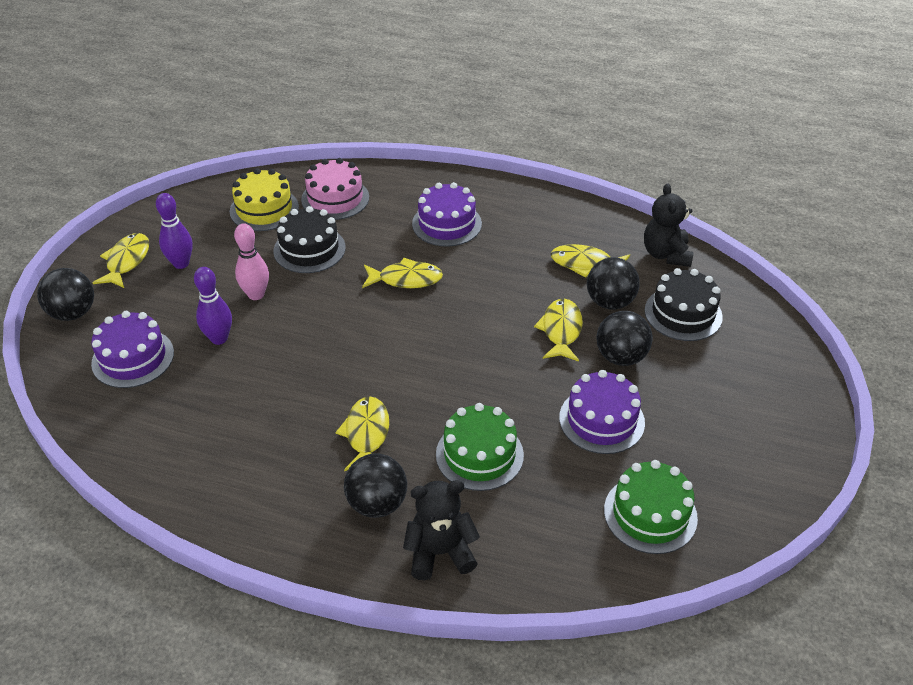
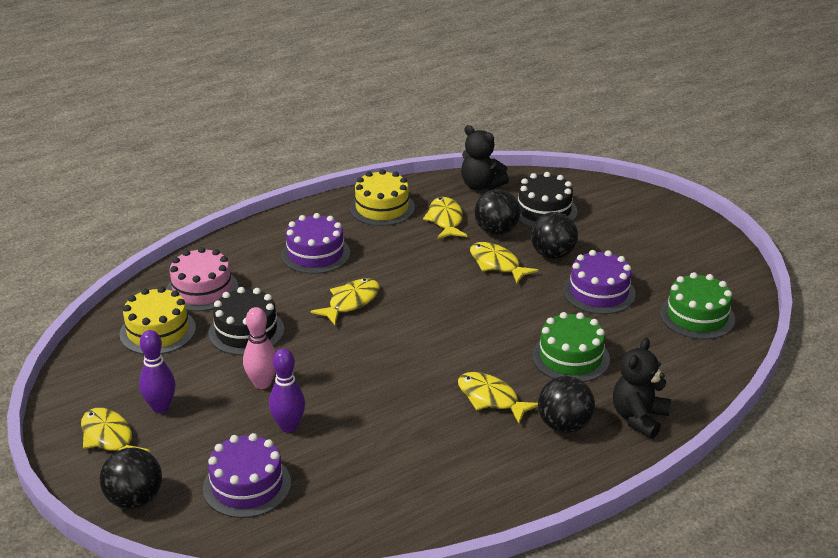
camera: 50 degrees left, 10 degrees down
yellow fish [550,244,630,278] -> yellow fish turned 120 degrees clockwise [423,197,467,239]
none -> yellow cake [350,169,415,226]

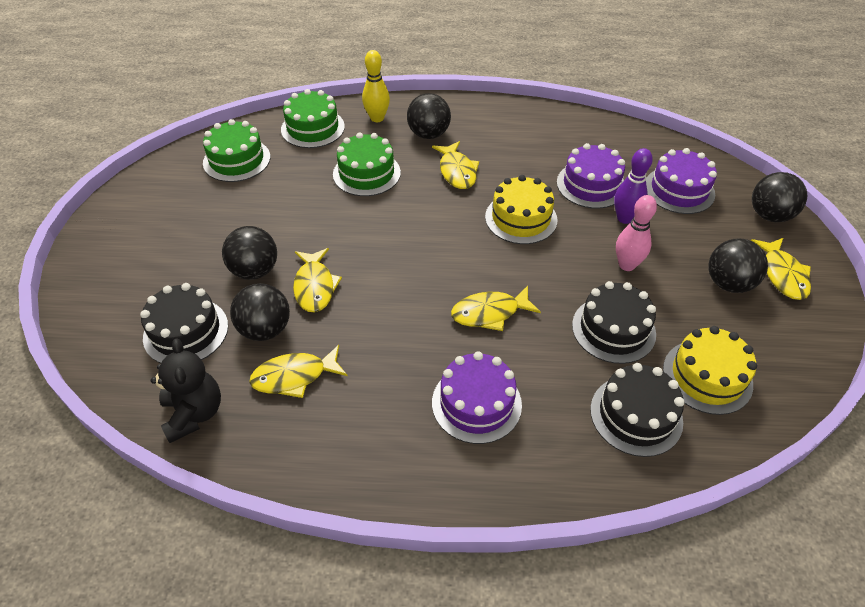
camera: 145 degrees left, 15 degrees up
purple bowling pin [139,330,176,413] -> black ball [708,239,768,293]
pink cake [166,247,238,312] -> black cake [590,363,685,457]
yellow cake [350,169,415,226] -> yellow cake moved to [485,175,558,244]
yellow fish [423,197,467,239] -> yellow fish turned 45 degrees clockwise [249,345,347,398]
purple cake [563,250,636,314] -> purple cake moved to [557,143,625,209]
black teddy bear [613,338,671,439] -> yellow bowling pin [362,50,390,122]
none -> green cake [281,89,345,148]

